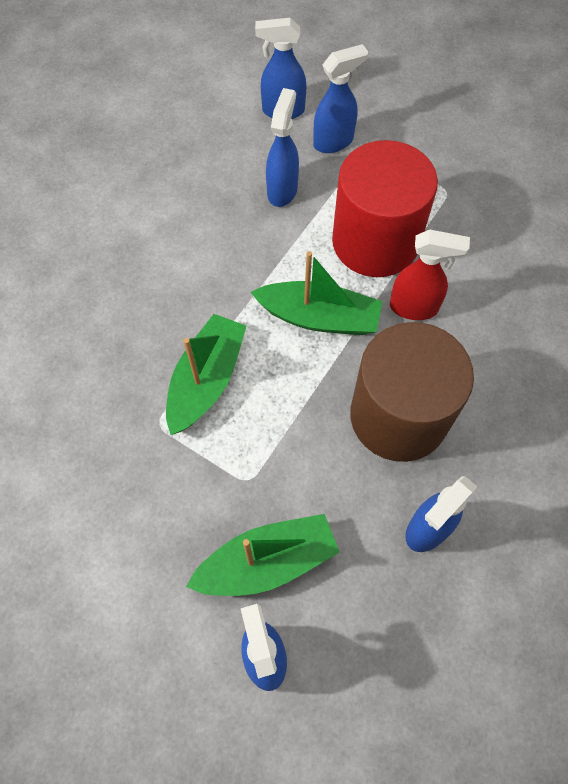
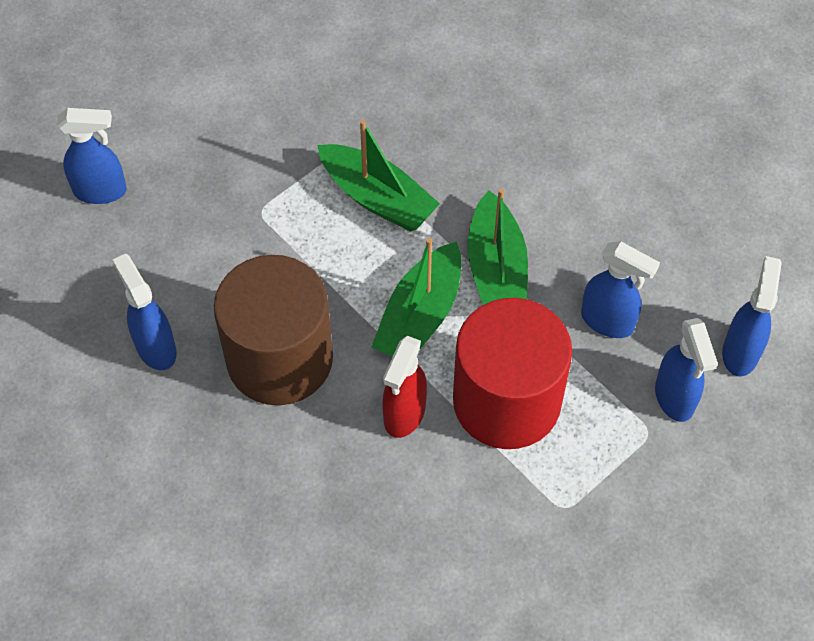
camera: 105 degrees right, 5 degrees down
green boat [186,514,340,596] -> green boat moved to [468,189,528,305]

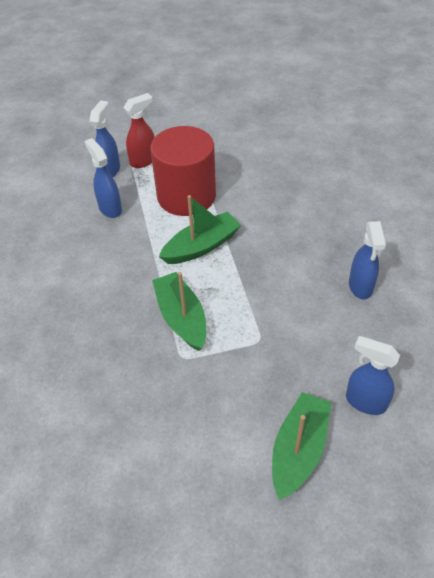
camera: 150 degrees left, 10 degrees down
brown cylinder [214,255,333,405] -> none
red spray bottle [382,336,427,438] -> red spray bottle moved to [124,93,155,168]
green boat [468,189,528,305] -> green boat moved to [272,392,331,500]
blue spray bottle [722,256,782,376] -> none

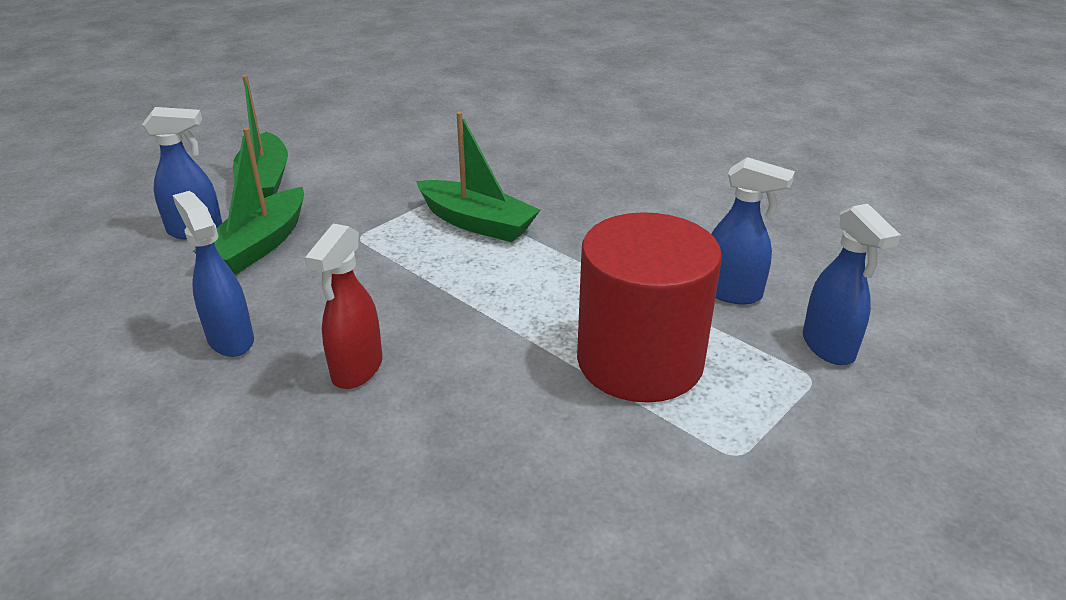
camera: 145 degrees right, 15 degrees down
red spray bottle [124,93,155,168] -> red spray bottle moved to [305,224,383,389]
green boat [159,195,241,264] -> green boat moved to [193,128,304,274]

